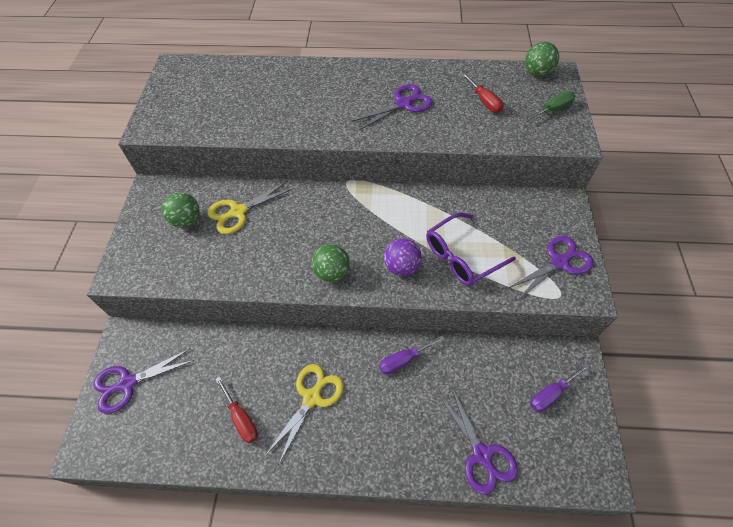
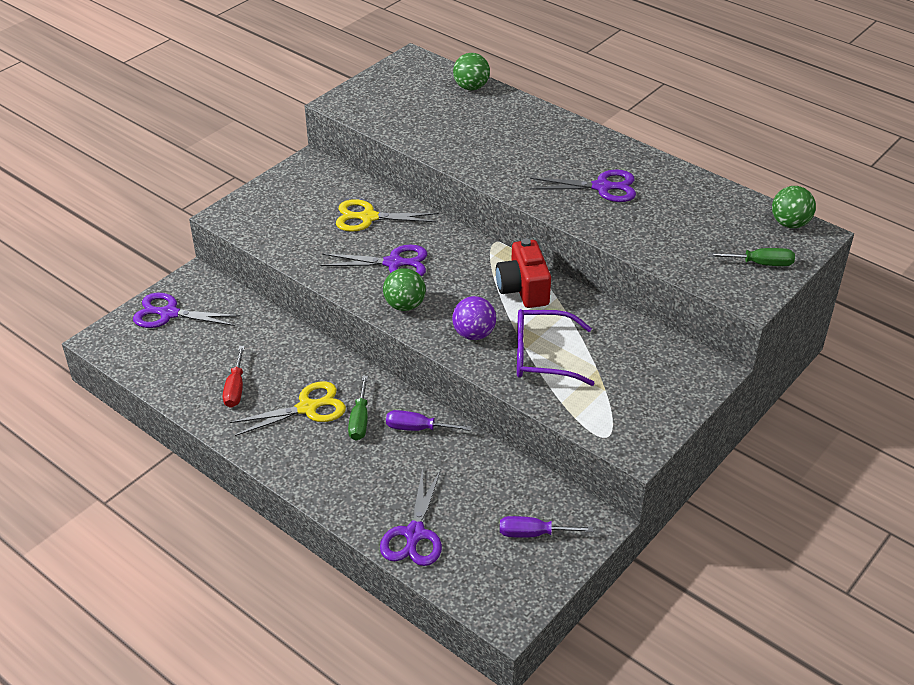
camera: 35 degrees right, 15 degrees down
green ball [162,192,200,228] -> green ball moved to [453,53,490,90]
red screwdriver [461,73,504,113] -> none
purple scissors [507,236,593,300] -> purple scissors moved to [320,245,427,276]
none -> green screwdriver [348,376,368,441]
none -> red camera [496,238,551,308]

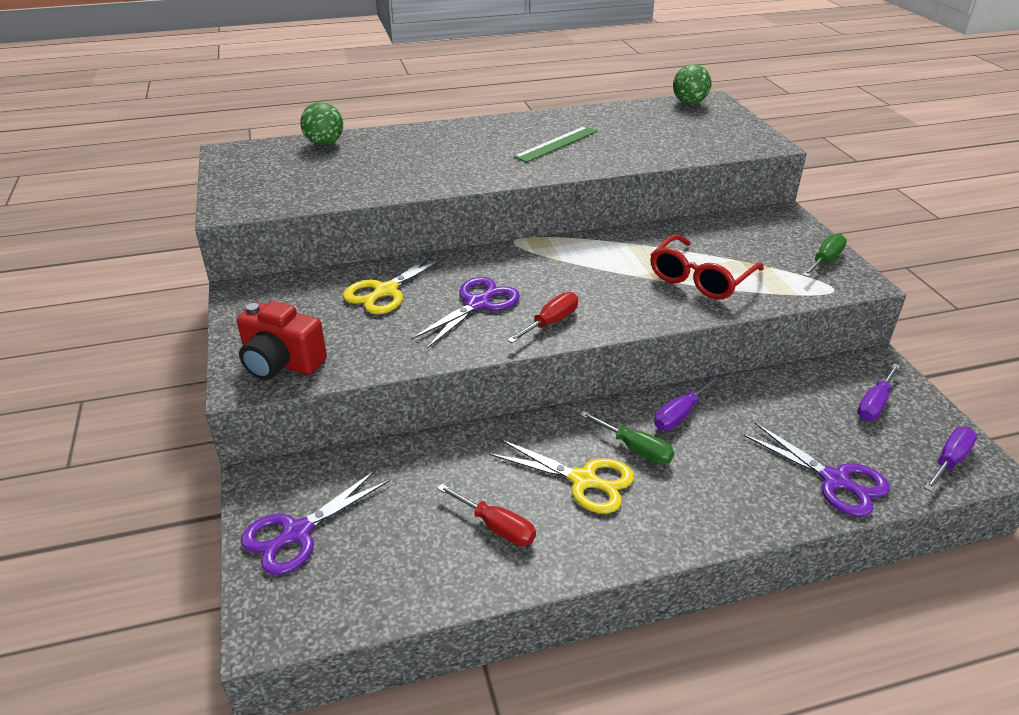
camera: 55 degrees left, 5 degrees down
yellow scissors [230,381,346,436] -> yellow scissors turned 105 degrees clockwise [489,439,634,514]
green ball [383,268,426,311] -> red screwdriver [507,292,578,343]
purple ball [452,296,496,340] -> none
red camera [496,238,551,308] -> red camera moved to [237,301,327,380]
purple glasses [517,309,595,386] -> red glasses [650,235,764,299]
purple scissors [530,169,636,202] -> green ruler [514,126,597,163]
green screwdriver [708,248,795,266] -> green screwdriver moved to [803,233,847,277]
none -> purple screwdriver [924,427,977,492]

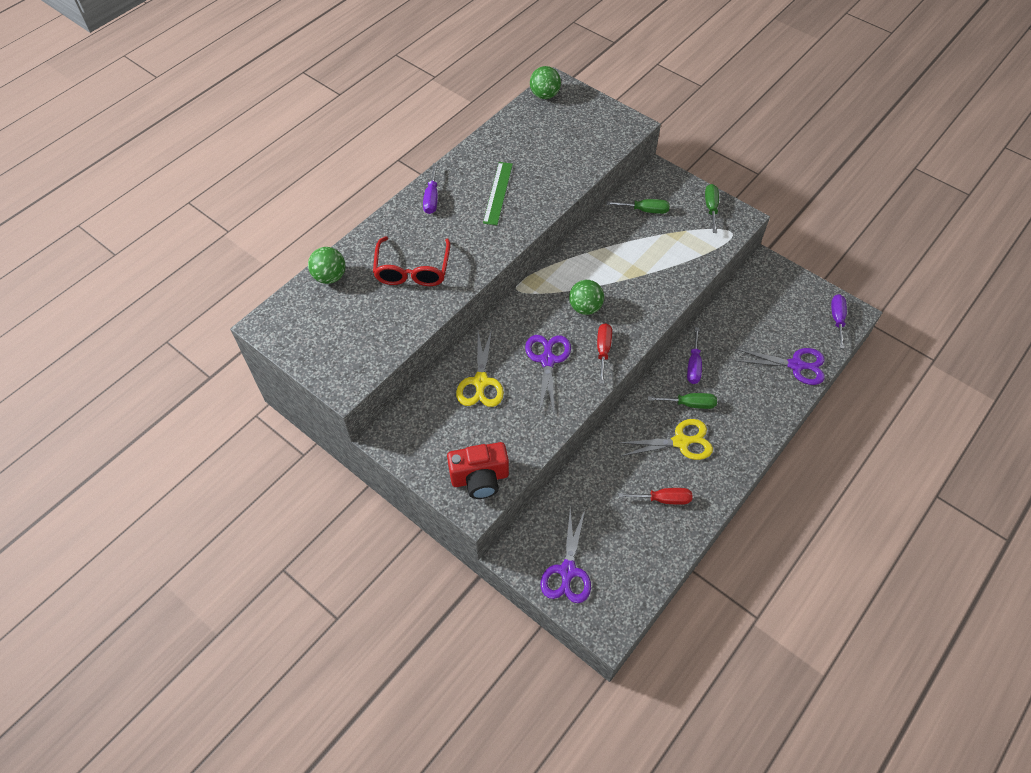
camera: 35 degrees left, 20 degrees up
red glasses [650,235,764,299] -> red glasses moved to [373,236,450,286]
purple screwdriver [857,363,900,421] -> purple screwdriver moved to [423,163,438,214]
none -> green ball [569,280,604,315]
none -> green screwdriver [606,199,670,214]

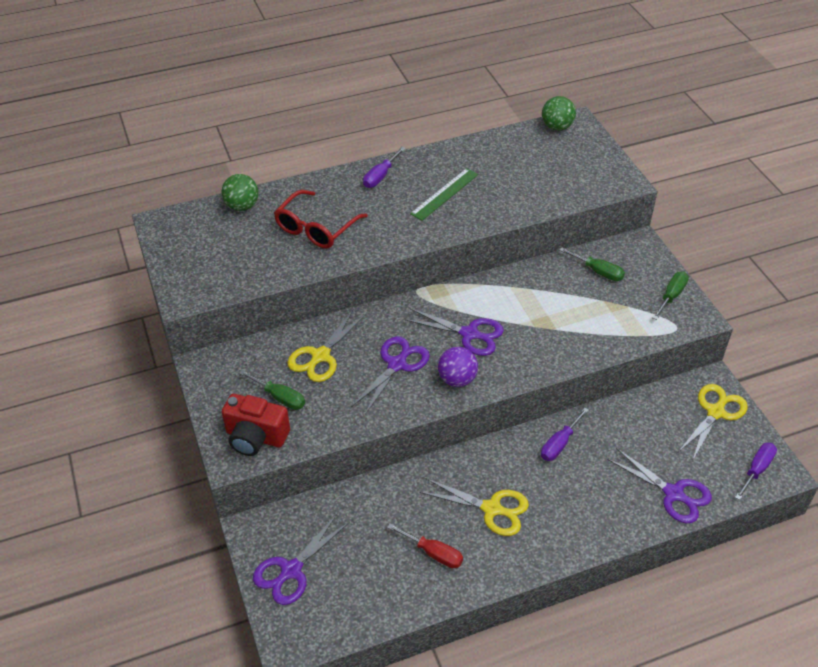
camera: 30 degrees right, 10 degrees down
green ball [569,280,604,315] -> purple scissors [404,308,504,356]
red screwdriver [597,323,612,384] -> purple ball [438,347,478,387]
green screwdriver [648,393,717,409] -> green screwdriver moved to [239,370,305,410]
none -> yellow scissors [678,384,748,459]

